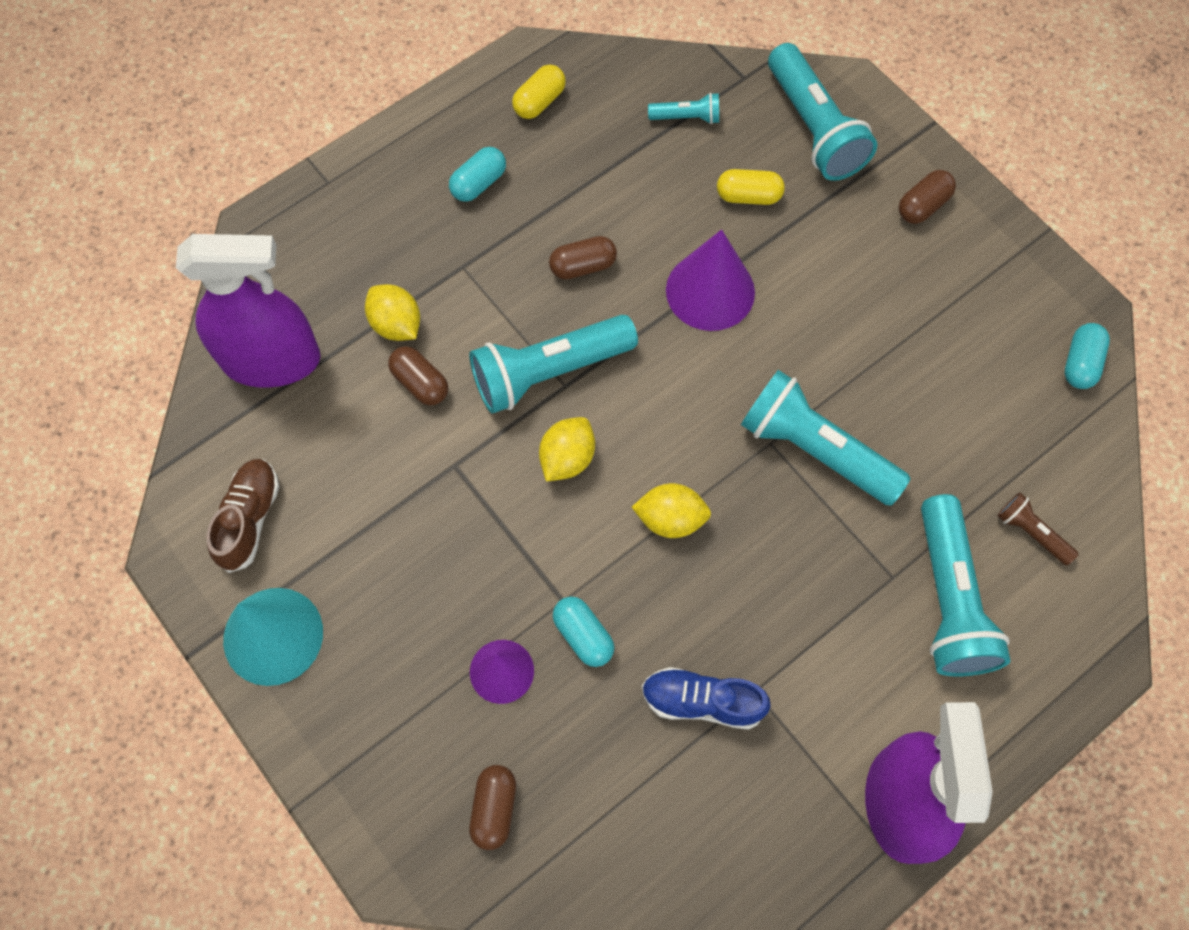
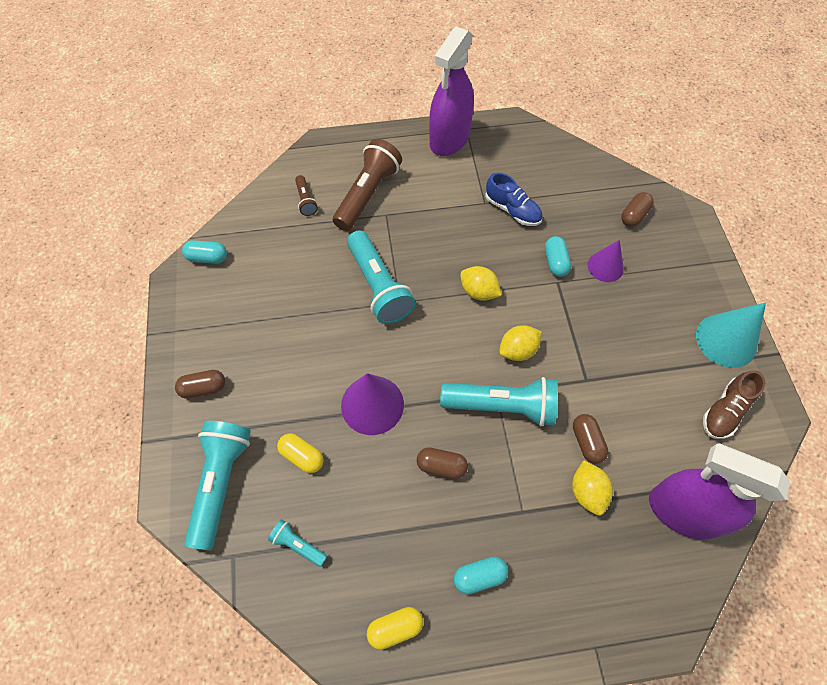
camera: 150 degrees left, 5 degrees down
turquoise flashlight [921,494,1011,677] -> brown flashlight [333,139,402,231]
turquoise capsule [1065,323,1110,389] -> turquoise capsule turned 45 degrees clockwise [182,240,227,264]

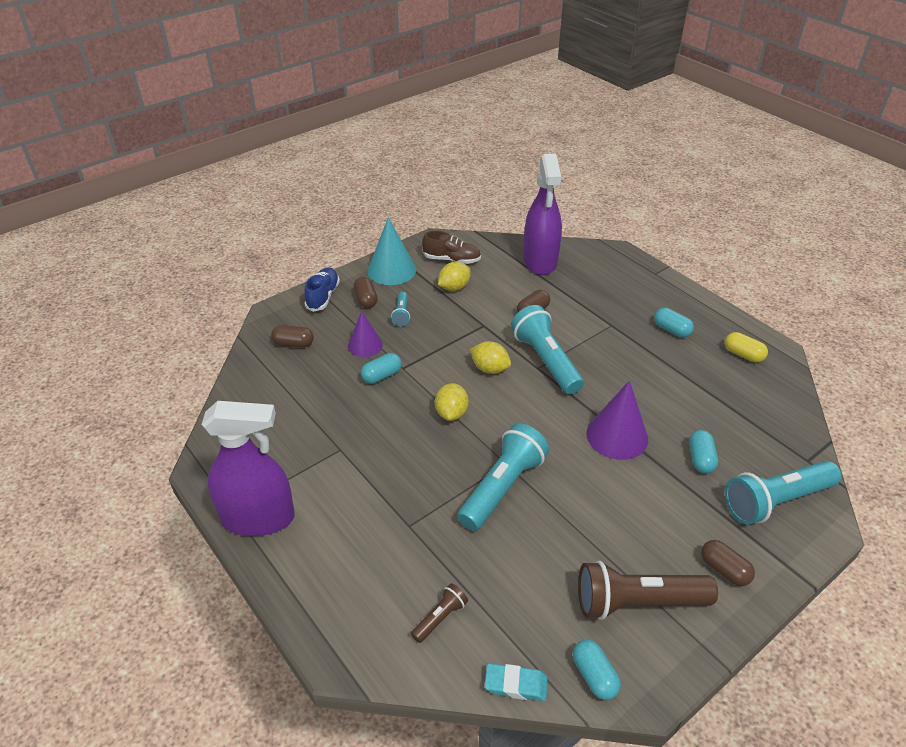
camera: 120 degrees left, 20 degrees down
turquoise flashlight [268,519,327,567] -> turquoise flashlight moved to [391,292,410,327]
yellow capsule [277,433,324,473] -> turquoise capsule [689,430,718,474]
brown flashlight [333,139,402,231] -> brown flashlight moved to [578,561,718,620]
brown capsule [417,448,468,479] -> brown capsule moved to [354,277,378,308]
blue shoe [485,172,542,226] -> blue shoe moved to [304,268,340,312]
yellow lemon [572,460,613,516] -> yellow lemon moved to [438,262,471,291]
none -> turquoise eraser [485,663,548,701]

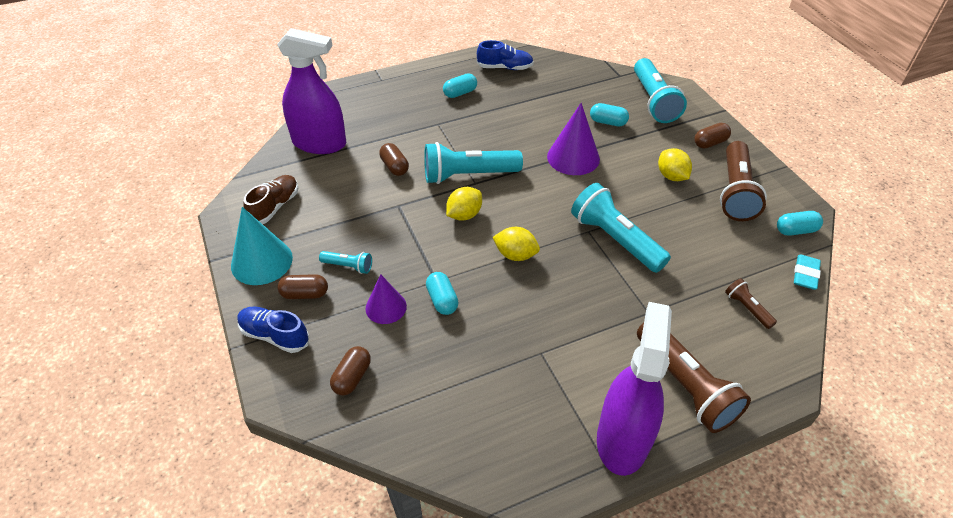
camera: 75 degrees left, 5 degrees up
yellow lemon [438,262,471,291] -> yellow lemon moved to [658,148,692,181]
yellow capsule [725,332,768,362] -> blue shoe [477,40,534,70]
none -> brown flashlight [637,323,751,433]

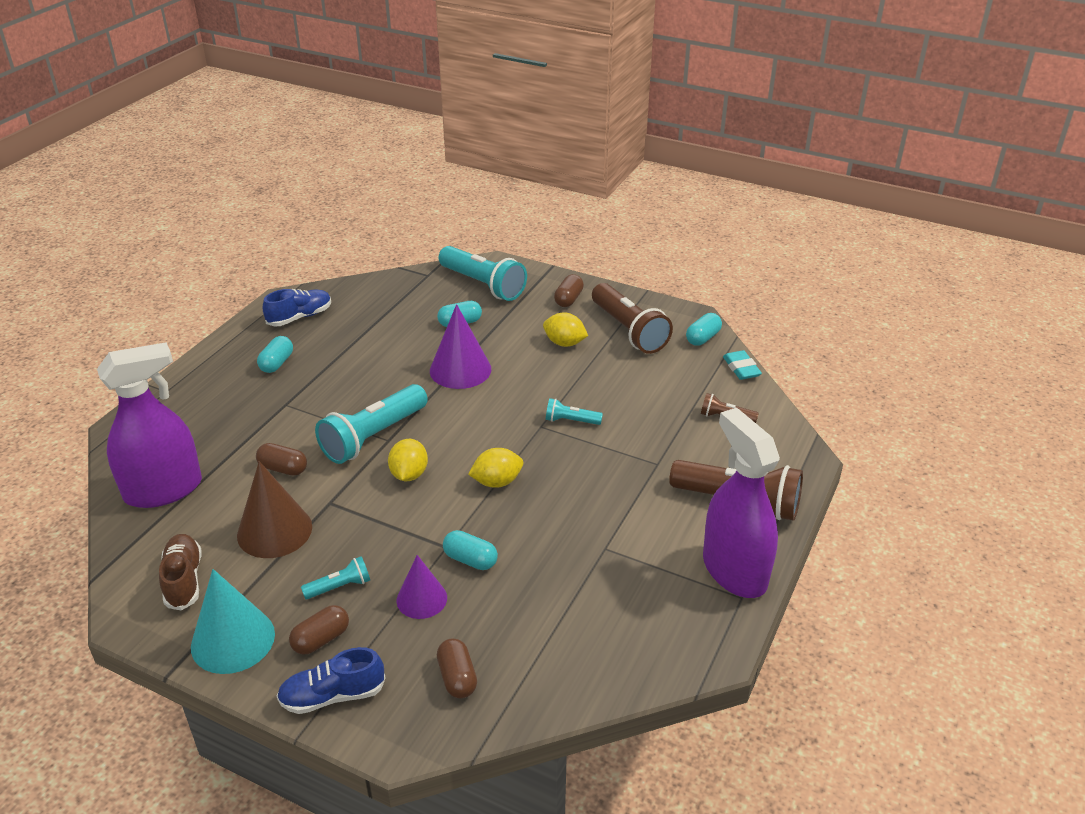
camera: 40 degrees left, 10 degrees down
turquoise flashlight [571,183,671,273] -> turquoise flashlight [546,398,603,425], size x0.48
none -> brown cone [237,461,312,558]

